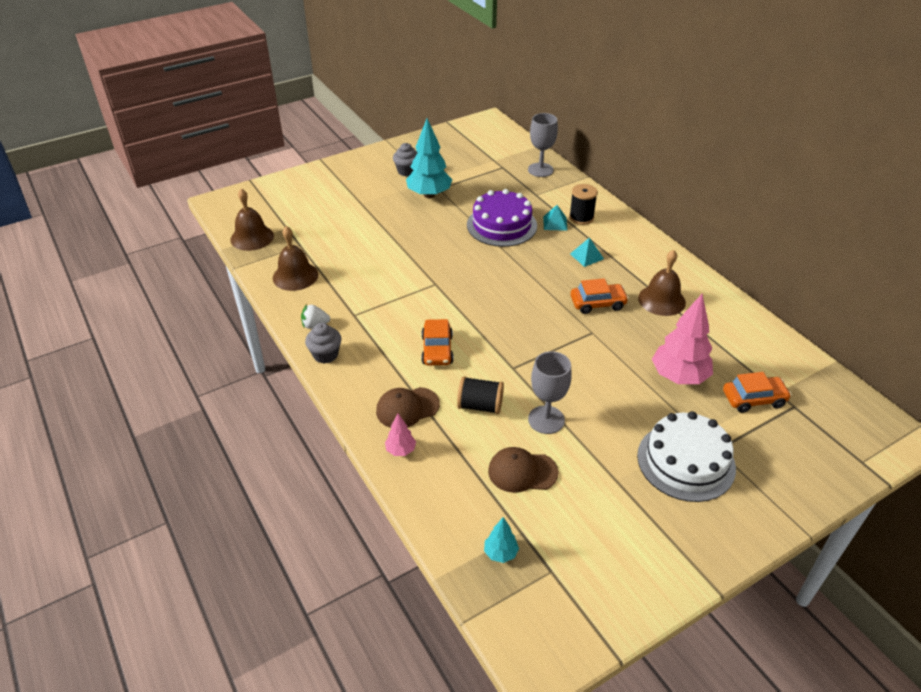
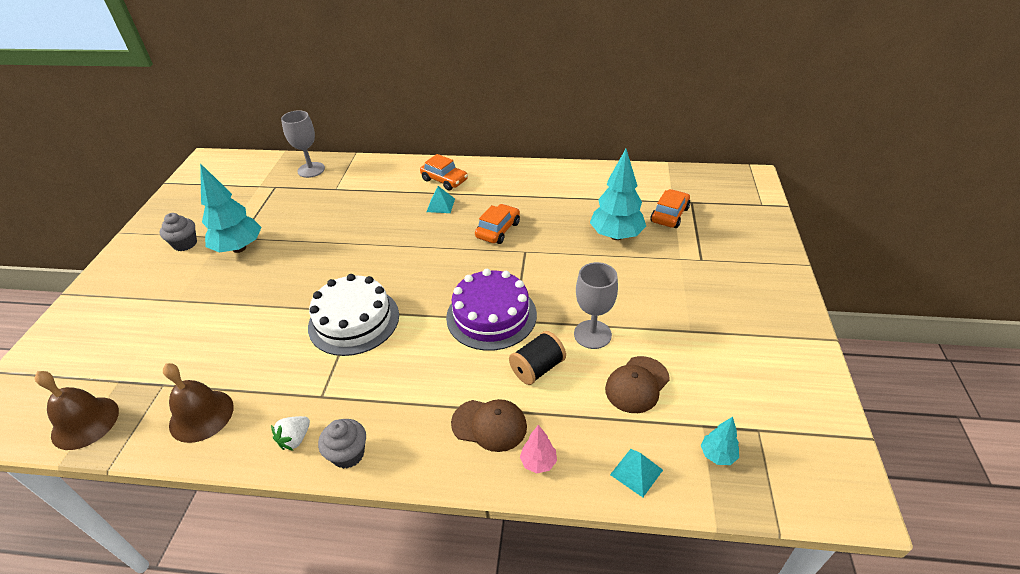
camera: 50 degrees left, 0 degrees up
brown cap [376,387,440,428] -> brown cap turned 90 degrees counterclockwise [451,399,527,452]
orange car [421,319,454,366] -> orange car moved to [420,154,468,191]
purple cake [467,189,537,247] -> purple cake moved to [446,269,537,351]
turquoise pyramid [543,205,568,231] -> turquoise pyramid moved to [610,449,663,497]
black spool [569,184,598,225] -> none
white cake [637,411,736,502] -> white cake moved to [308,274,399,356]
brown bell [638,250,686,316] -> none
pink tree [652,294,713,384] -> turquoise tree [590,149,646,240]

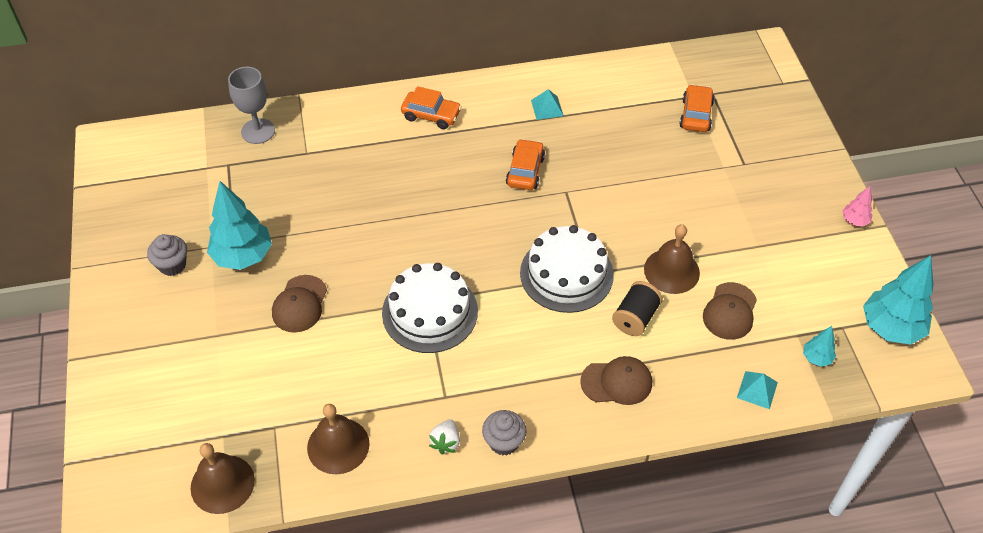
camera: 20 degrees left, 10 degrees up
turquoise pyramid [427,186,455,213] -> turquoise pyramid moved to [531,89,564,120]
purple cake [446,269,537,351] -> white cake [520,225,614,313]
pink tree [520,425,557,473] -> pink tree moved to [842,186,872,227]
grey goblet [574,262,618,349] -> brown bell [644,224,700,294]
turquoise tree [590,149,646,240] -> turquoise tree moved to [863,255,933,345]
none -> brown cap [272,275,327,333]

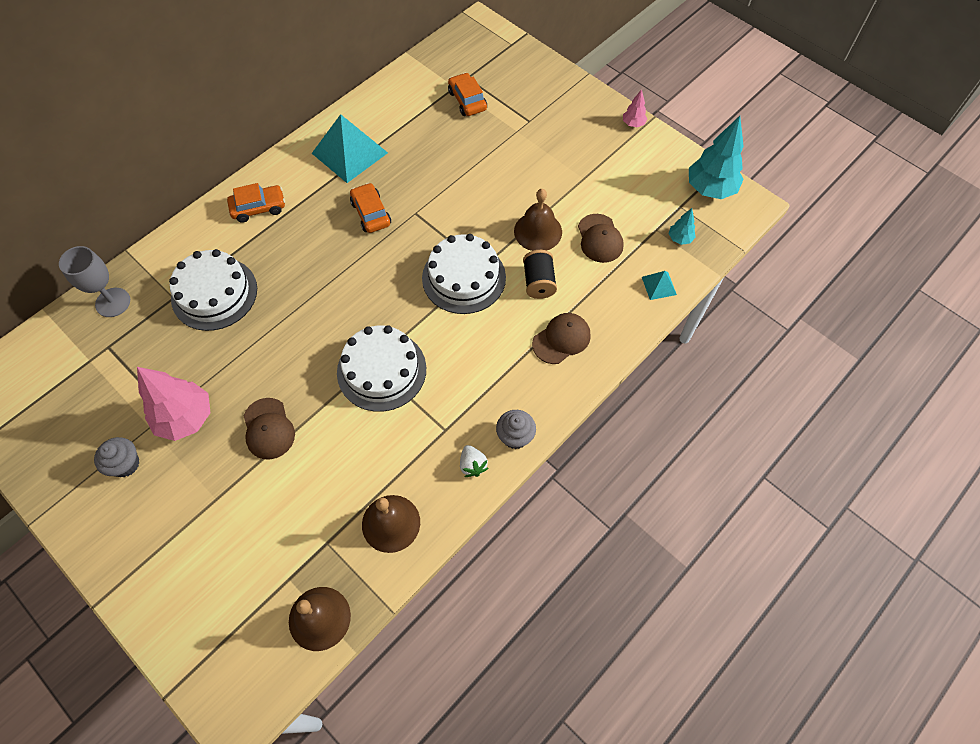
camera: 35 degrees left, 10 degrees up
turquoise tree [207,181,272,270] -> pink tree [137,367,210,441]
turquoise pyramid [531,89,564,120] -> turquoise pyramid [312,114,388,183], size x2.14
none -> white cake [169,249,257,331]

